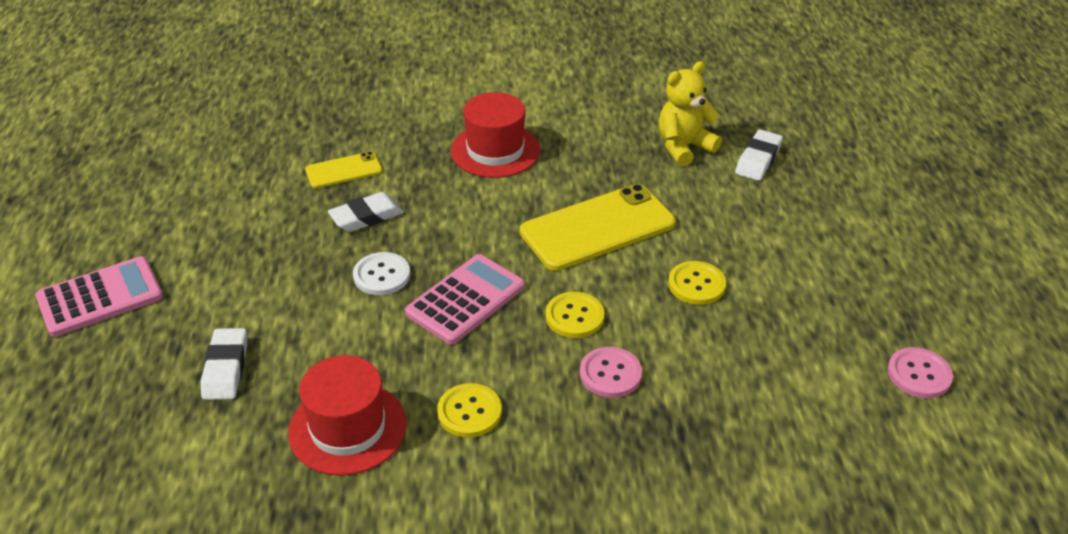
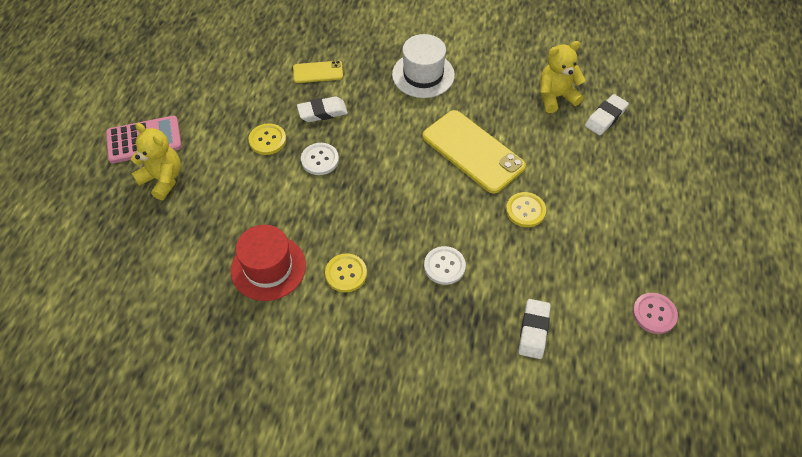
camera: 15 degrees right, 15 degrees up
white eraser [201,328,247,400] -> white eraser moved to [518,299,551,359]
pink calculator [405,254,525,345] -> none
red hat [451,92,540,178] -> white hat [392,34,455,98]
yellow phone [520,184,676,271] -> yellow phone turned 60 degrees clockwise [422,110,526,194]
yellow button [546,292,605,338] -> yellow button moved to [248,123,286,155]
pink button [580,347,642,398] -> white button [424,246,466,285]
none -> yellow teddy bear [131,123,181,200]

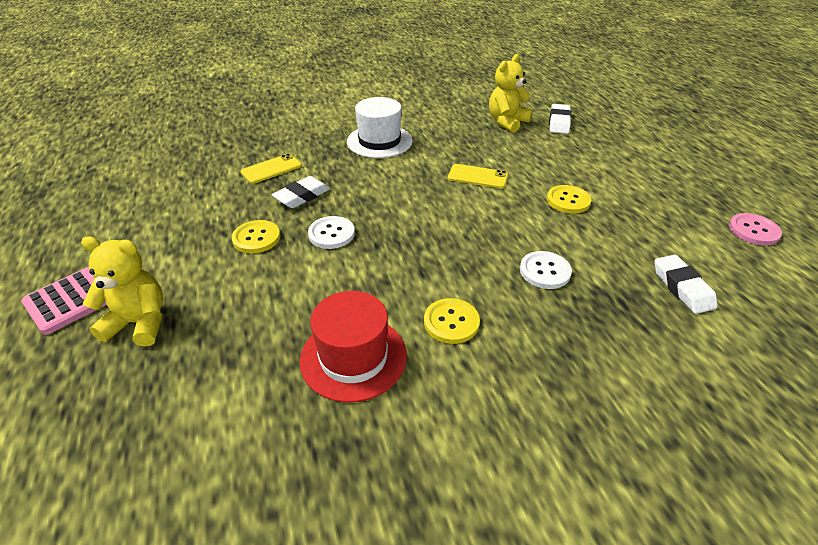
camera: 30 degrees left, 15 degrees down
yellow phone [422,110,526,194] -> yellow phone [448,164,508,188], size x0.52

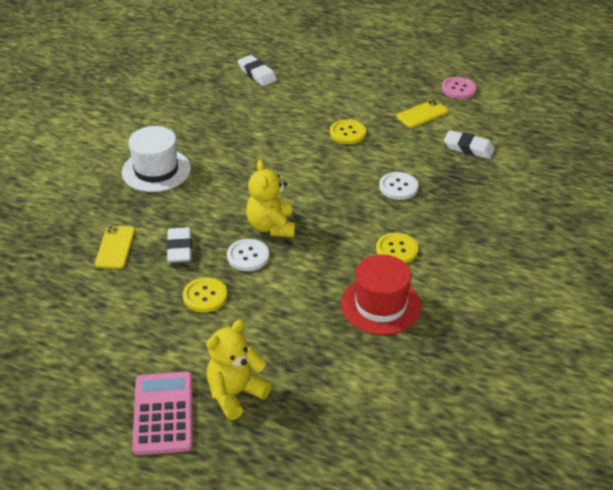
camera: 50 degrees left, 0 degrees up
yellow phone [448,164,508,188] -> yellow phone moved to [396,100,449,128]
yellow teddy bear [489,54,533,133] -> yellow teddy bear moved to [246,160,295,237]

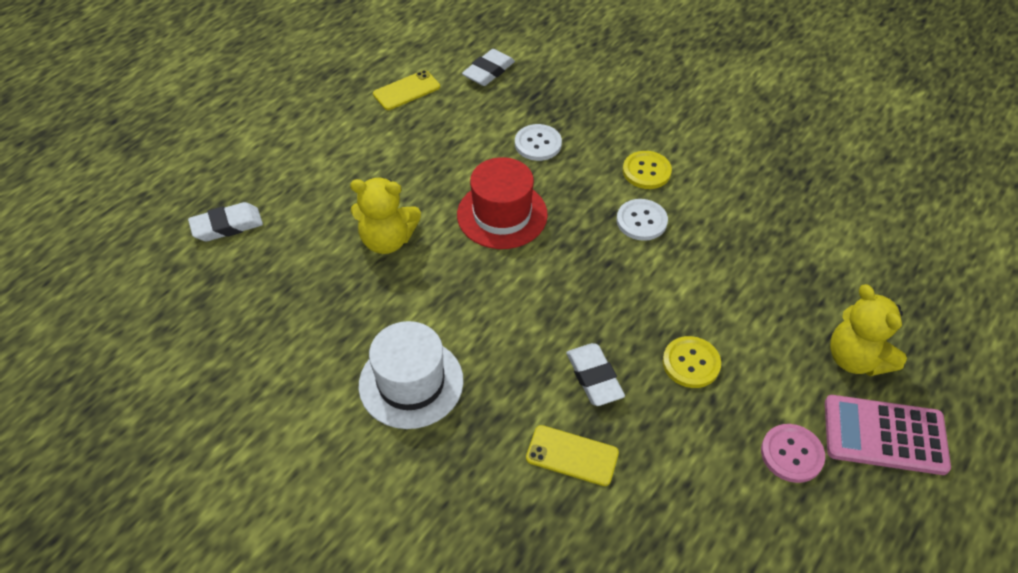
camera: 75 degrees left, 10 degrees up
white eraser [167,227,192,263] -> white eraser turned 60 degrees clockwise [566,343,625,406]
white button [227,239,269,271] -> white button moved to [617,199,668,241]
yellow teddy bear [246,160,295,237] -> yellow teddy bear moved to [350,178,421,254]
yellow button [330,119,366,144] -> none
red hat [341,255,421,335] -> red hat moved to [457,157,548,249]
yellow phone [396,100,449,128] -> yellow phone turned 75 degrees clockwise [373,70,440,110]
pink button [442,77,477,99] -> pink button moved to [761,424,825,483]

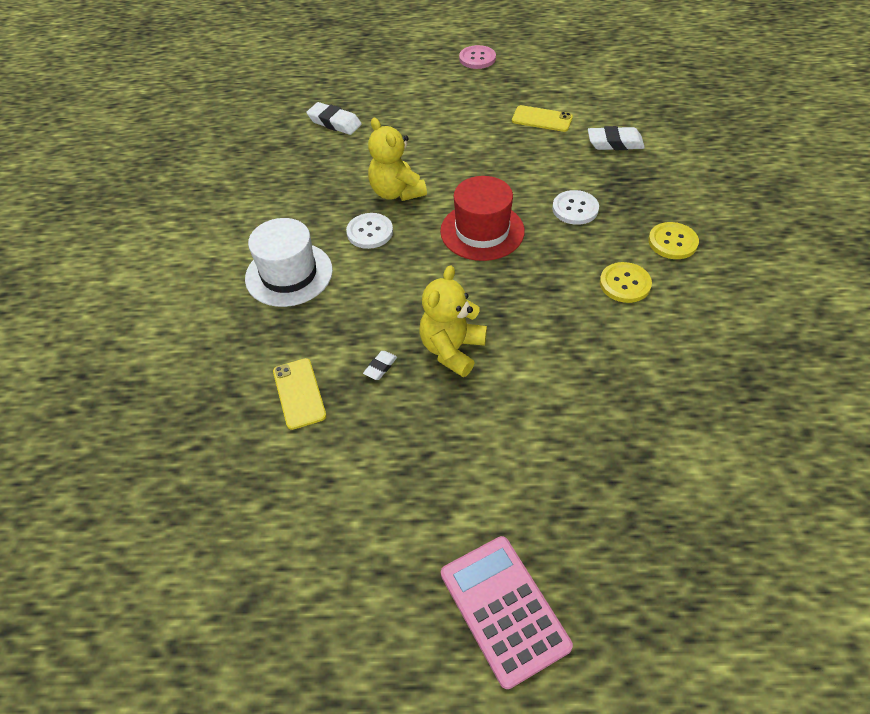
camera: 55 degrees right, 0 degrees up
white eraser [566,343,625,406] -> white eraser [363,351,397,380], size x0.54
white button [617,199,668,241] -> white button moved to [346,213,393,249]
yellow button [663,336,721,388] -> yellow button moved to [648,222,699,259]
pink button [761,424,825,483] -> pink button moved to [459,45,496,69]
yellow teddy bear [830,284,907,376] -> yellow teddy bear moved to [420,265,487,377]

